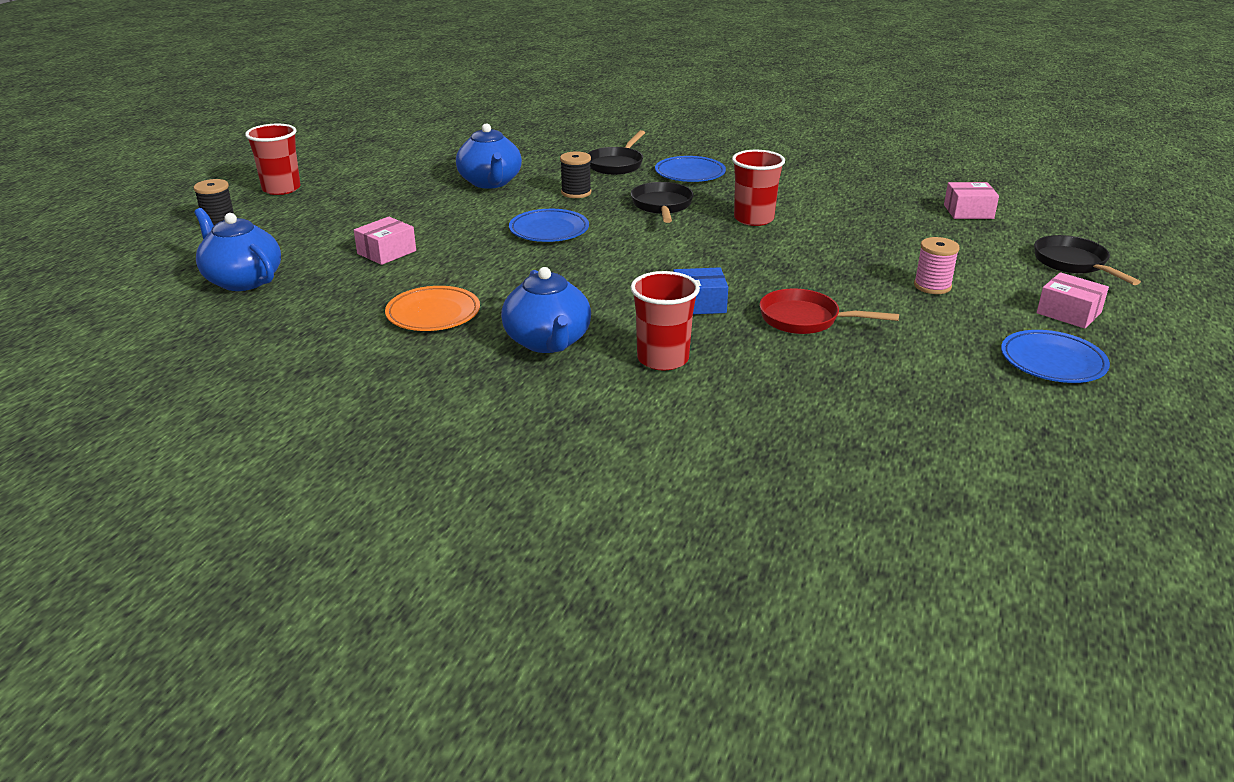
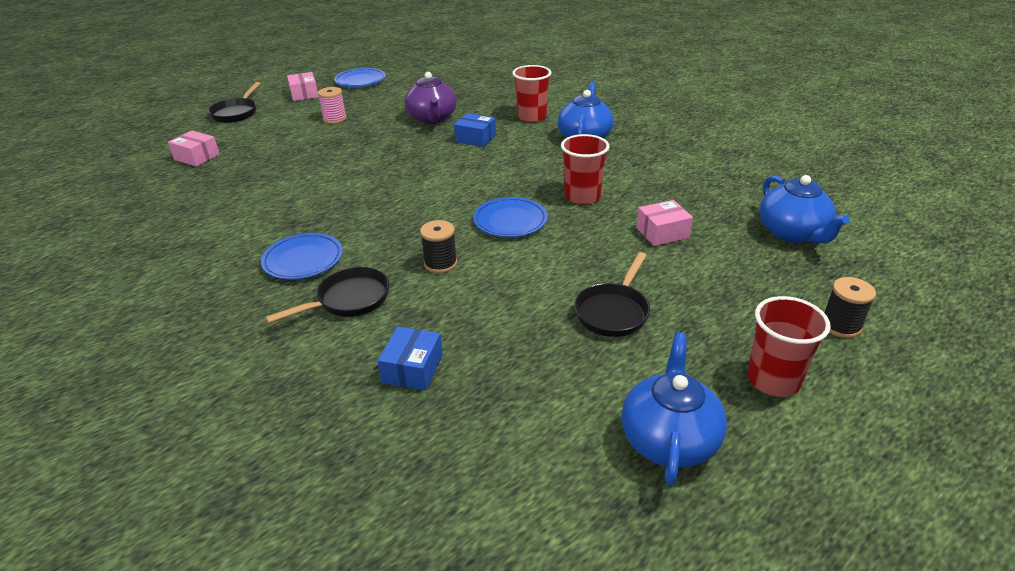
camera: 150 degrees left, 5 degrees up
orange plate [385,286,480,331] -> none
blue teapot [456,123,522,189] -> blue teapot moved to [622,332,727,486]
black pan [631,182,694,223] -> black pan moved to [574,252,650,337]
red cup [732,150,785,226] -> red cup moved to [561,134,610,204]
red pan [759,288,899,334] -> purple teapot [405,72,457,124]
none -> blue box [378,326,443,391]

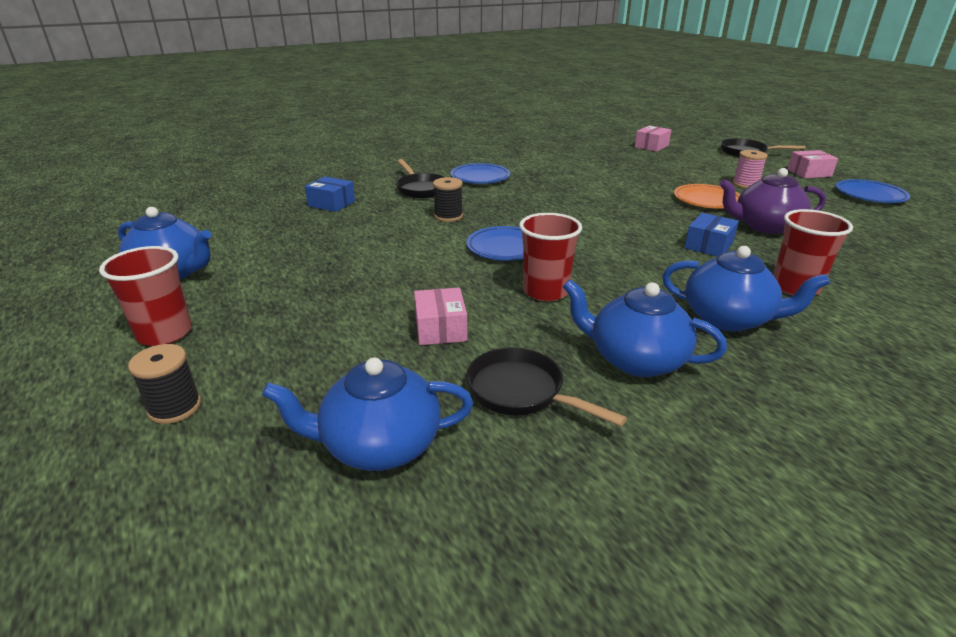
camera: 100 degrees right, 5 degrees down
black pan [574,252,650,337] -> black pan moved to [466,347,627,427]
none -> blue teapot [563,279,727,377]
none -> orange plate [674,184,740,208]

